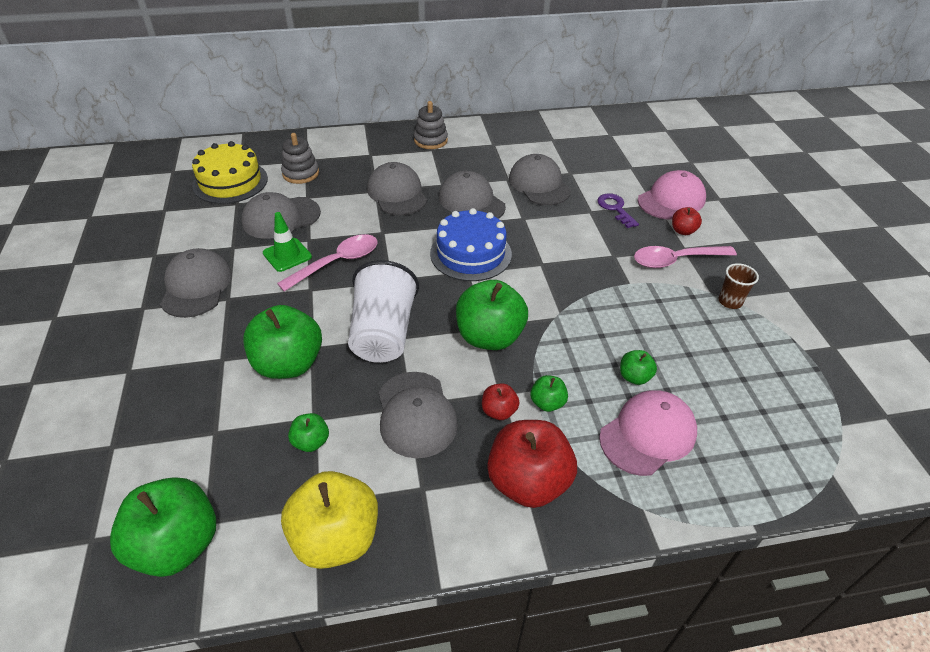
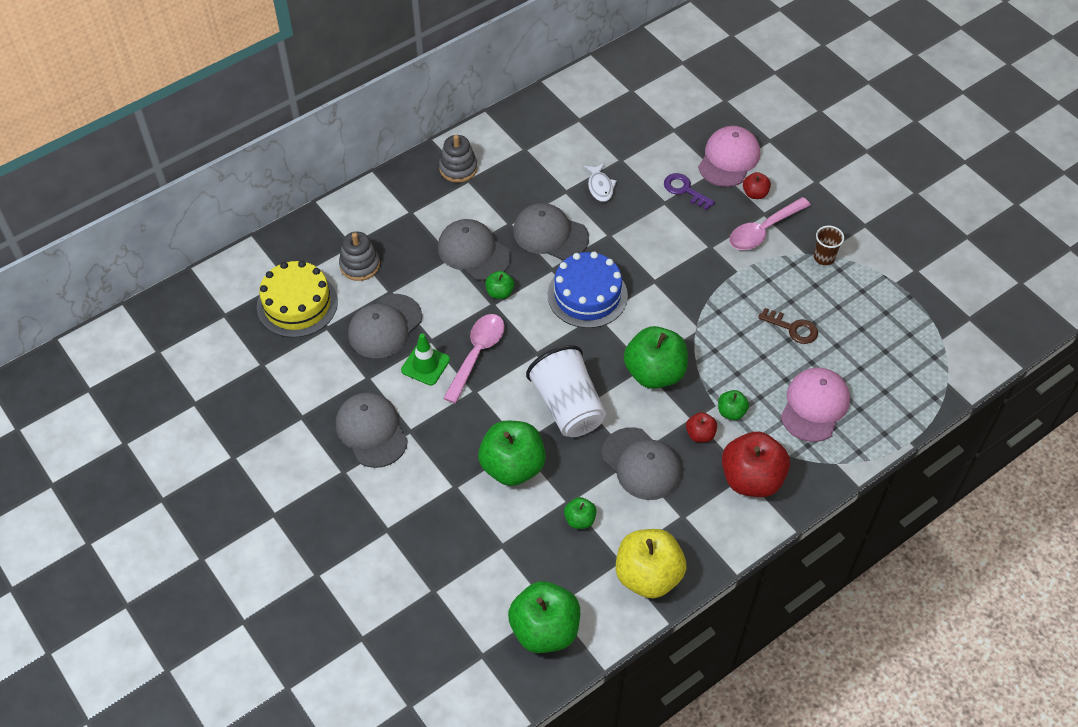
camera: 25 degrees left, 10 degrees up
grey cap [509,154,571,205] -> white fish [584,163,617,202]
green apple [620,350,657,385] -> green apple moved to [485,271,514,299]
none -> brown key [758,308,818,344]

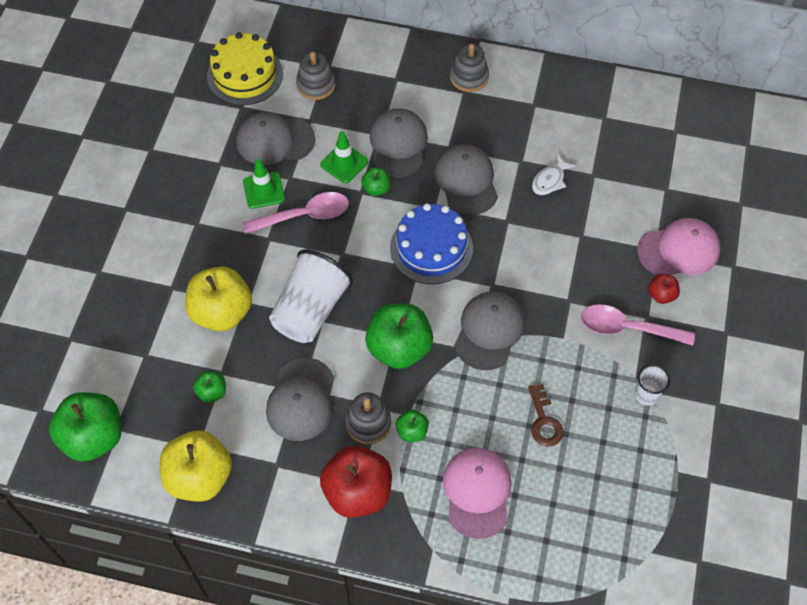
camera: 50 degrees right, 5 degrees up
grey cap [336,392,408,468] -> grey cap moved to [454,291,525,370]
green apple [478,421,546,486] -> yellow apple [185,267,252,331]
purple key [664,173,715,210] -> none
red apple [686,412,717,442] -> grey stacking toy [345,392,391,444]
pink cap [781,367,850,442] -> pink cap turned 75 degrees counterclockwise [443,448,512,539]
brown cup [814,226,844,265] -> white cup [635,365,670,406]
none -> green traffic cone [320,131,368,183]

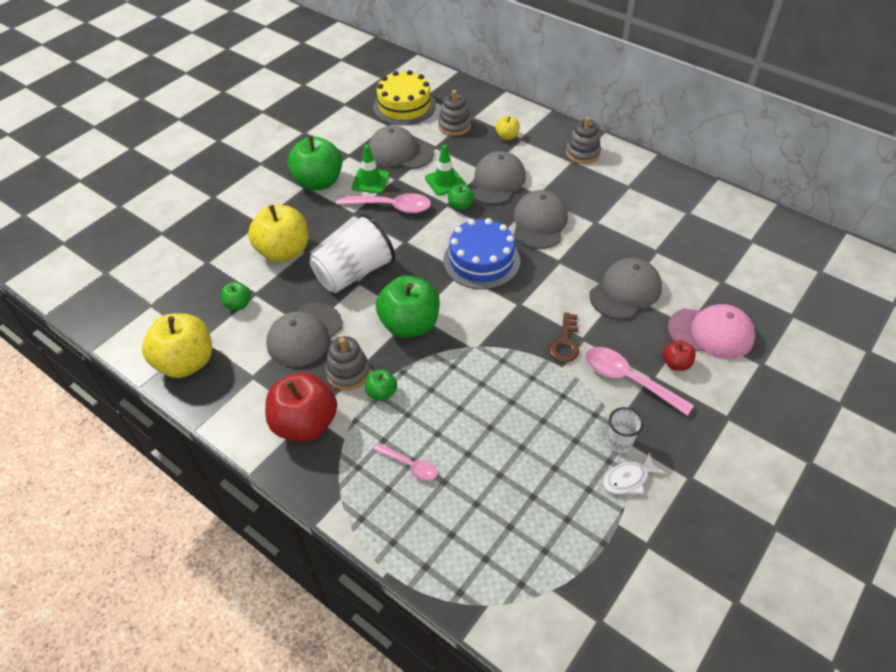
camera: 25 degrees right, 10 degrees down
green apple [49,392,121,462] -> green apple moved to [288,136,343,190]
pink cap [443,448,512,539] -> pink spoon [373,443,438,481]
grey cap [454,291,525,370] -> grey cap moved to [589,258,662,320]
brown key [528,384,564,447] -> brown key moved to [549,312,579,363]
white fish [532,154,576,195] -> white fish moved to [603,453,665,494]
none -> yellow apple [496,116,520,140]

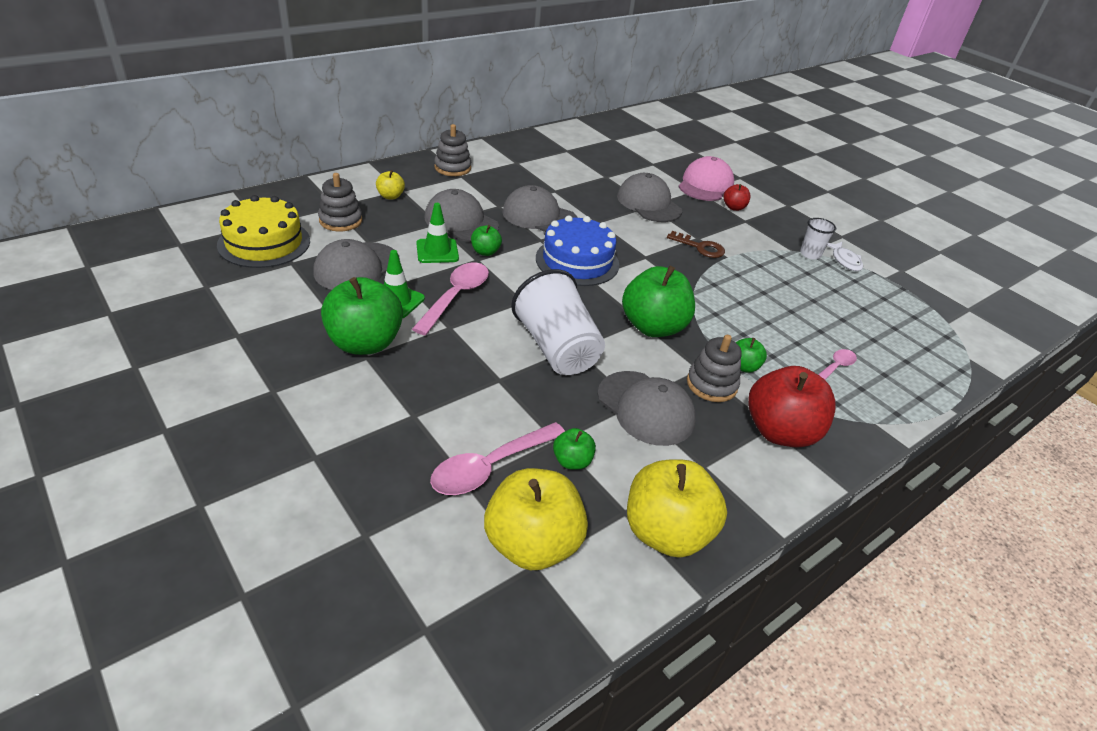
camera: 80 degrees left, 10 degrees down
yellow apple [248,205,308,262] -> yellow apple moved to [484,468,588,570]
pink spoon [585,347,694,416] -> pink spoon moved to [430,422,565,495]

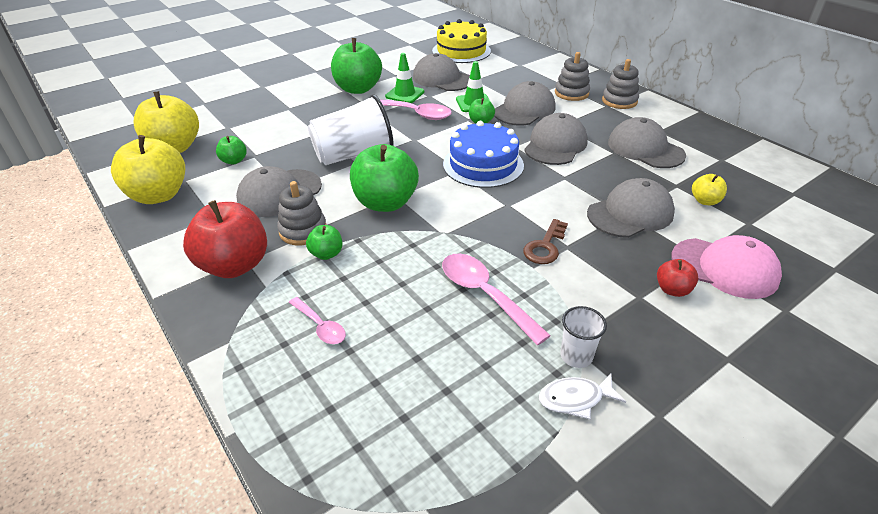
camera: 95 degrees right, 0 degrees up
grey stacking toy [318,173,362,232] -> grey stacking toy moved to [555,52,590,101]
yellow apple [376,170,405,200] -> yellow apple moved to [692,174,727,205]
pink spoon [430,422,565,495] -> pink spoon moved to [442,254,551,345]
none -> grey cap [608,117,686,168]

